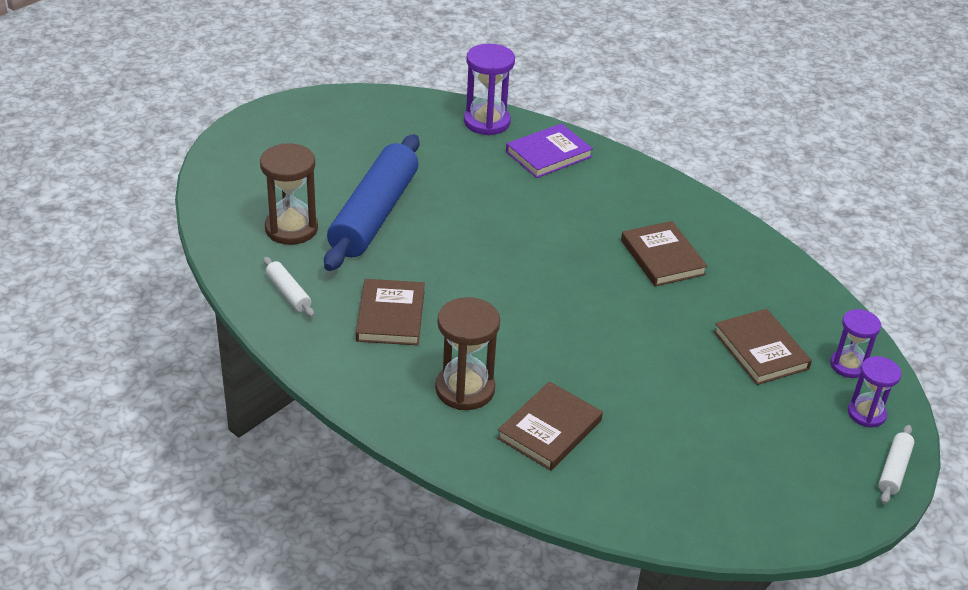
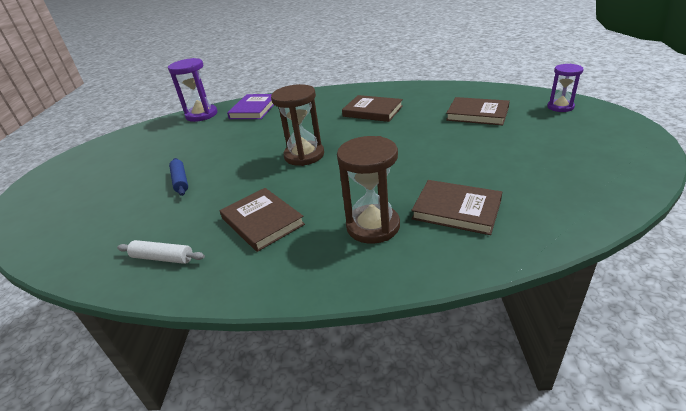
camera: 35 degrees left, 5 degrees down
brown hourglass [260,143,318,245] -> brown hourglass moved to [271,84,324,166]
blue rolling pin [324,134,420,271] -> blue rolling pin [169,158,188,196], size x0.41
brown book [497,381,603,471] -> brown book turned 60 degrees counterclockwise [411,180,502,235]
purple hourglass [830,309,881,378] -> none
white rolling pin [879,425,915,504] -> none

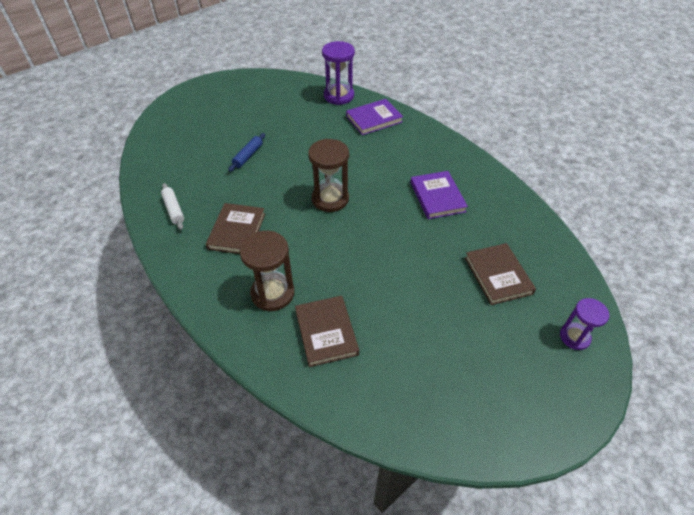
camera: 45 degrees right, 15 degrees up
brown book [342,95,403,122] -> purple book [410,171,468,219]

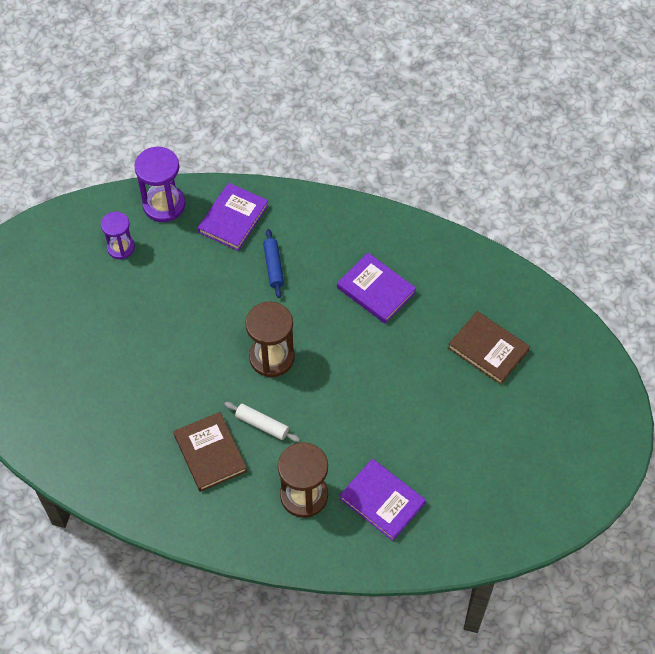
camera: 35 degrees left, 10 degrees up
white rolling pin [161,183,184,230] -> white rolling pin moved to [225,402,300,442]
blue rolling pin [228,133,265,172] -> blue rolling pin moved to [263,229,284,298]
brown book [295,296,359,367] -> purple book [339,459,426,541]
purple hourglass [560,298,609,350] -> purple hourglass moved to [101,212,135,259]

